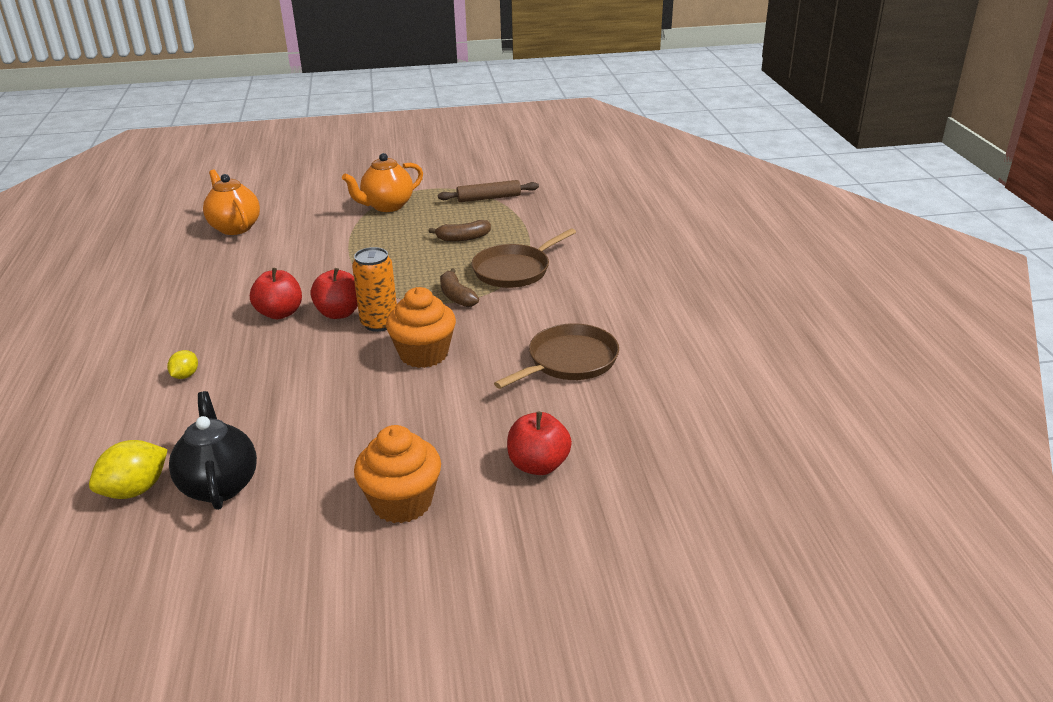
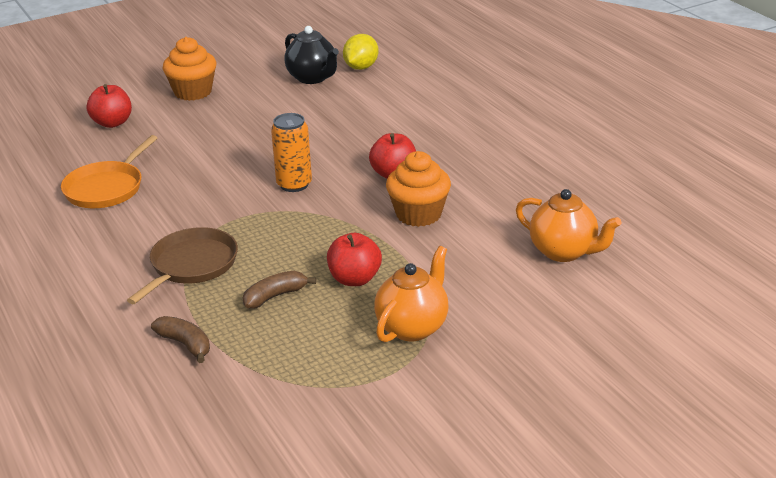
camera: 160 degrees right, 0 degrees up
yellow lemon [167,350,198,379] -> none
red apple [310,268,358,319] -> red apple moved to [327,233,382,286]
orange cupcake [386,287,456,368] -> orange cupcake moved to [386,151,451,227]
brown rolling pin [438,180,539,202] -> none
brown banana [440,269,479,307] -> brown banana moved to [151,316,210,363]
brown pan [494,323,619,389] -> orange pan [61,135,158,208]

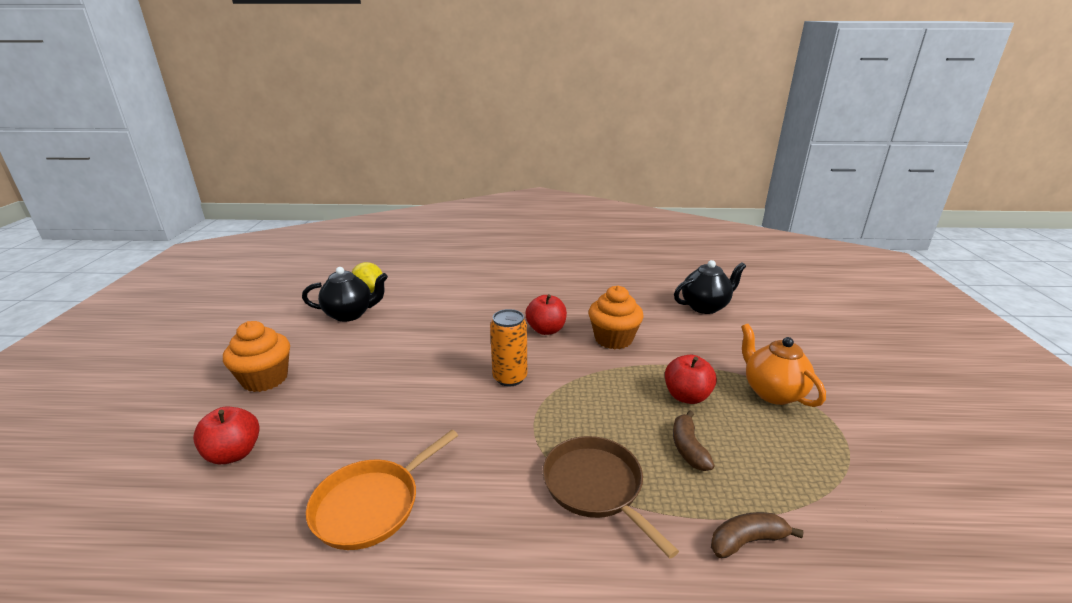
camera: 60 degrees left, 5 degrees down
orange pan [61,135,158,208] -> orange pan turned 75 degrees clockwise [306,430,458,550]
orange teapot [516,189,621,262] -> black teapot [674,260,746,314]

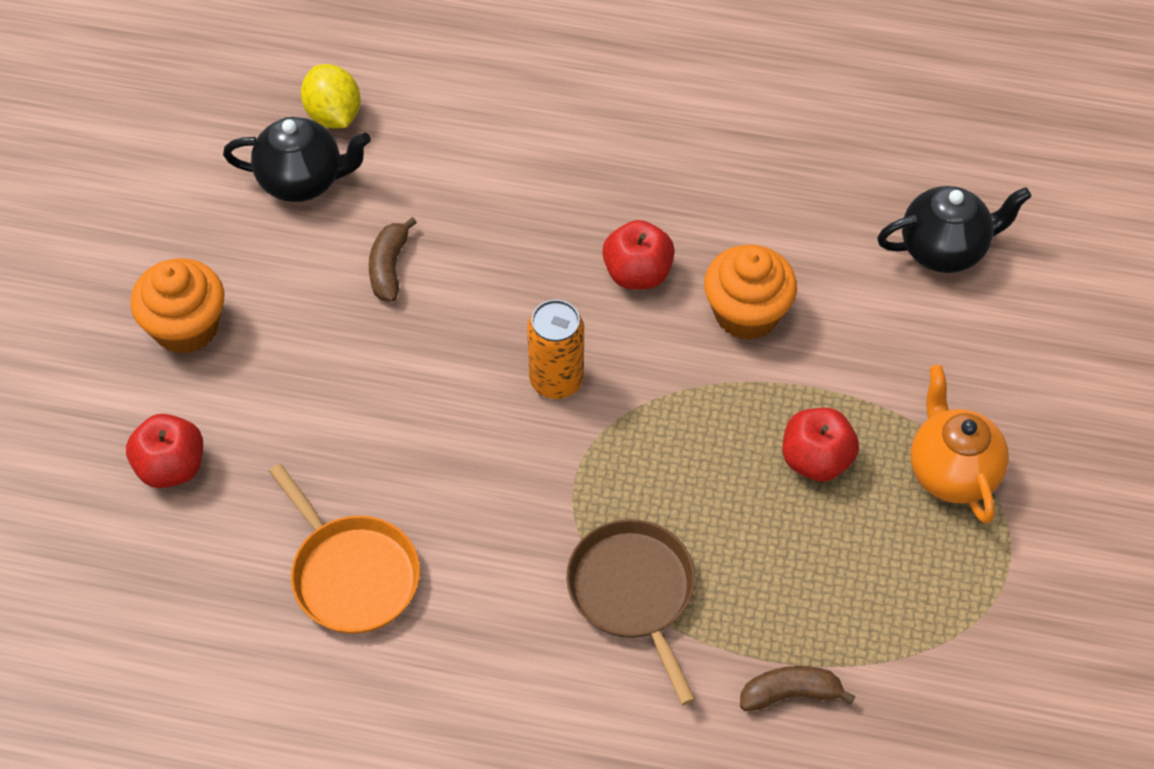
camera: 10 degrees right, 30 degrees up
orange pan [306,430,458,550] -> orange pan turned 90 degrees counterclockwise [269,463,420,634]
brown banana [673,411,714,471] -> brown banana moved to [369,217,417,302]

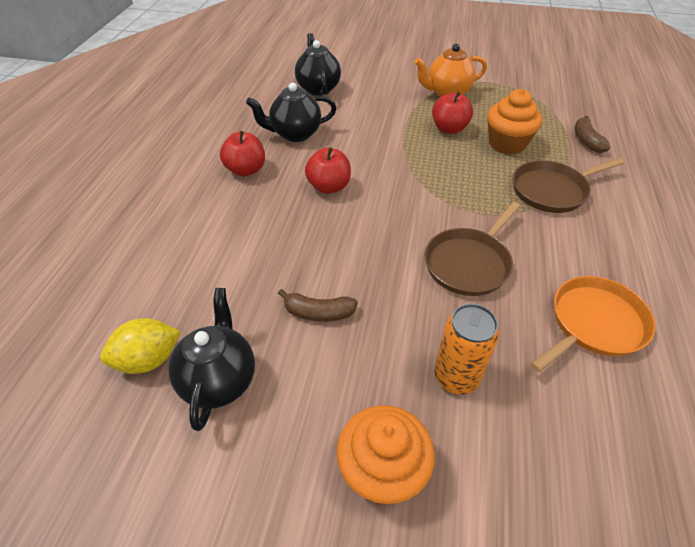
camera: 90 degrees left, 10 degrees down
red apple [126,414,203,488] -> red apple moved to [220,131,265,177]
orange can [527,299,584,399] -> orange can moved to [434,304,499,394]
orange cupcake [704,245,797,340] -> orange cupcake moved to [487,89,542,155]
none -> black teapot [246,83,336,142]
none -> brown pan [425,202,520,296]

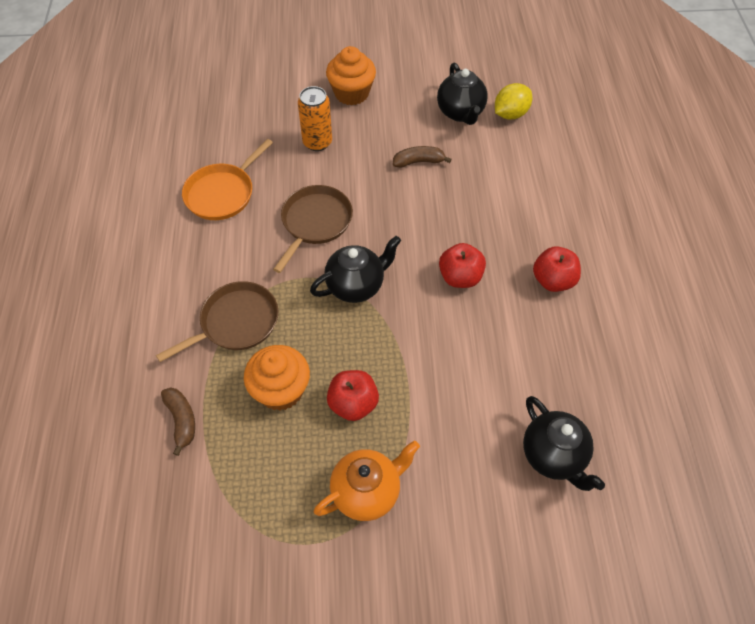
camera: 165 degrees right, 10 degrees up
black teapot [246,83,336,142] -> black teapot moved to [310,236,401,303]

